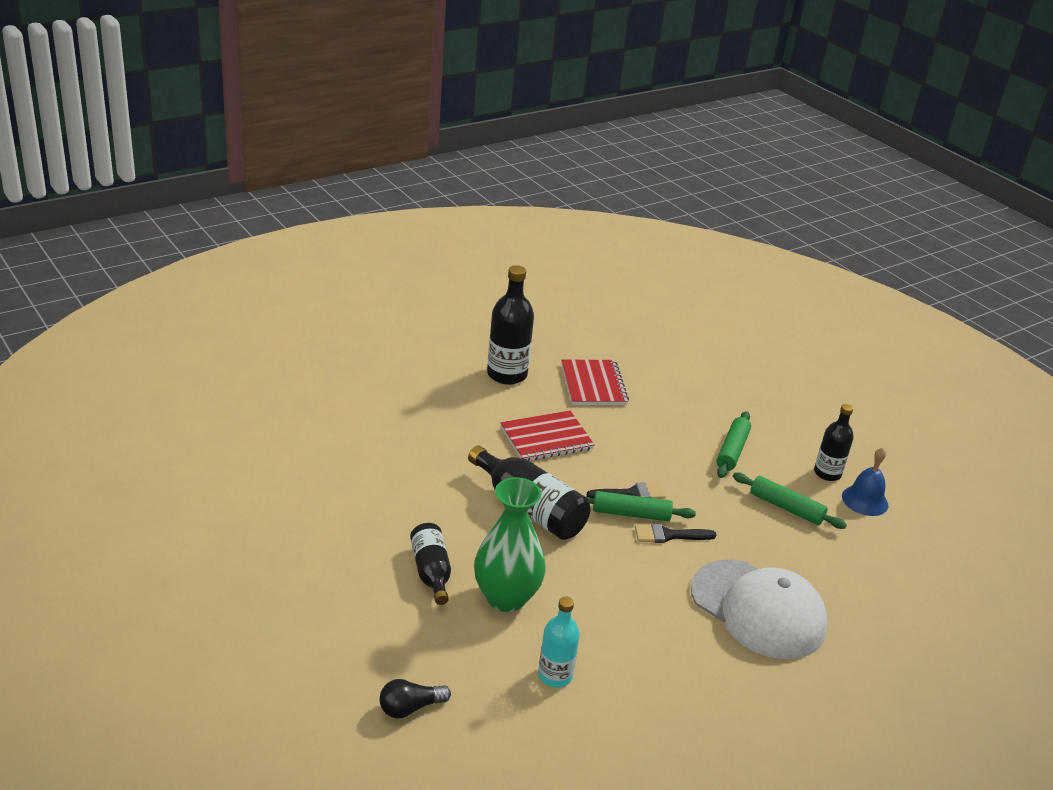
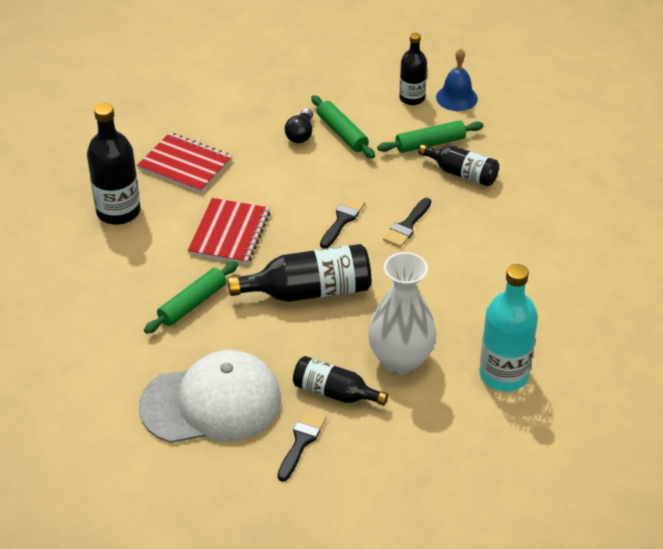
camera: 50 degrees left, 10 degrees up
black light bulb [380,679,451,719] -> black light bulb moved to [285,108,313,143]
green vase [474,477,546,612] -> white vase [368,252,437,375]
turquoise bottle [538,597,580,687] -> turquoise bottle [479,264,538,391], size x1.58
green rolling pin [585,491,696,521] -> green rolling pin moved to [144,261,238,334]
white cap [691,560,828,659] -> white cap moved to [139,350,281,443]
none -> black brush [277,410,327,482]
none -> black bottle [419,144,499,186]

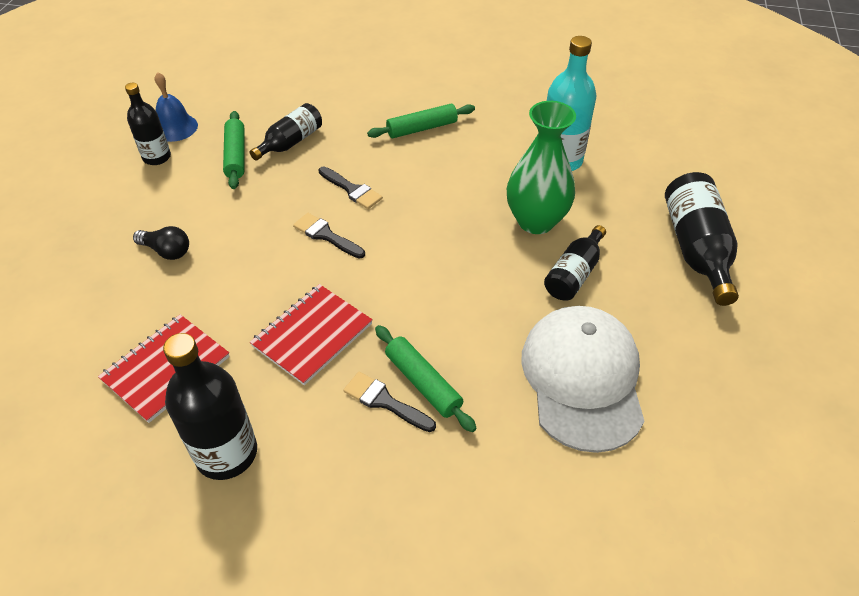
camera: 80 degrees left, 5 degrees up
red notebook [188,198,270,264] -> red notebook turned 75 degrees counterclockwise [250,284,373,385]
black bottle [227,244,371,302] -> black bottle moved to [665,172,739,306]
black brush [277,410,327,482] -> black brush moved to [343,372,436,432]
green rolling pin [311,95,375,159] -> green rolling pin moved to [367,104,475,138]
white vase [368,252,437,375] -> green vase [507,101,576,234]

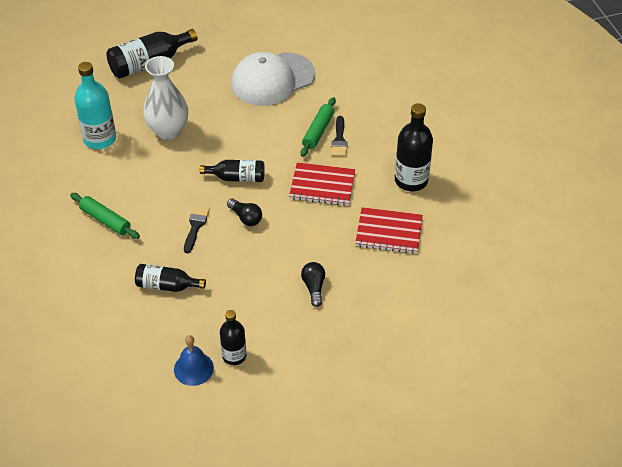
camera: 120 degrees left, 0 degrees up
green rolling pin [223,111,244,189] -> none
black brush [293,213,365,259] -> black light bulb [227,199,262,226]
green vase [507,101,576,234] -> white vase [143,56,188,140]
black bottle [544,225,606,301] -> black bottle moved to [200,160,264,182]

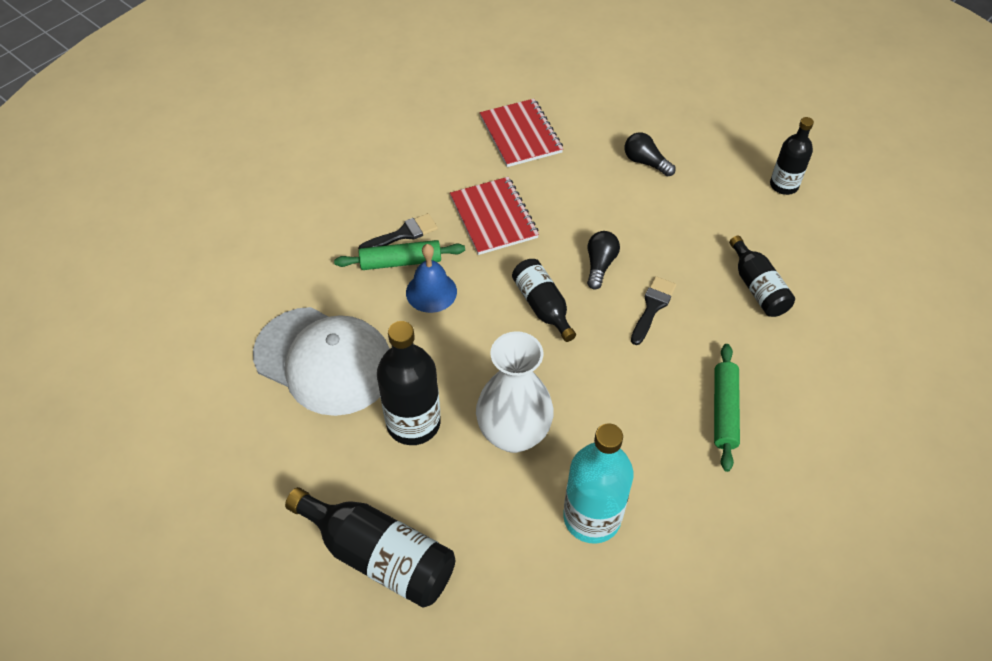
camera: 120 degrees left, 5 degrees up
blue bell [174,335,214,386] -> blue bell moved to [406,244,457,313]
black brush [184,205,210,253] -> black brush turned 135 degrees clockwise [631,276,676,345]
black light bulb [301,262,325,307] -> black light bulb turned 75 degrees clockwise [625,132,676,177]
black bottle [395,103,433,191] -> black bottle moved to [377,321,441,445]

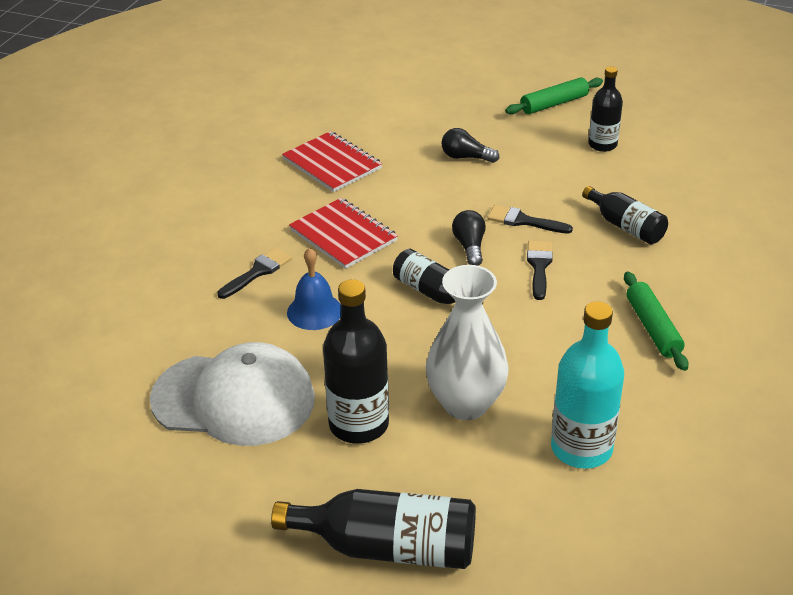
camera: 20 degrees left, 15 degrees down
green rolling pin [334,240,465,270] -> green rolling pin moved to [505,77,603,114]
none -> black brush [487,205,573,234]

